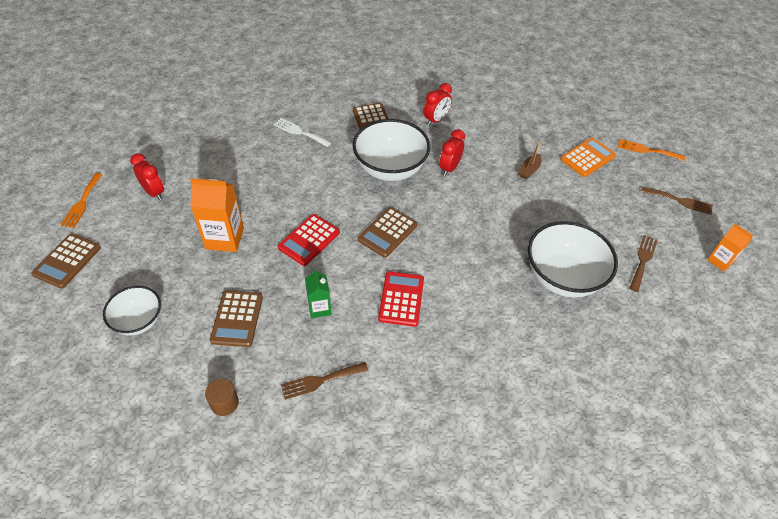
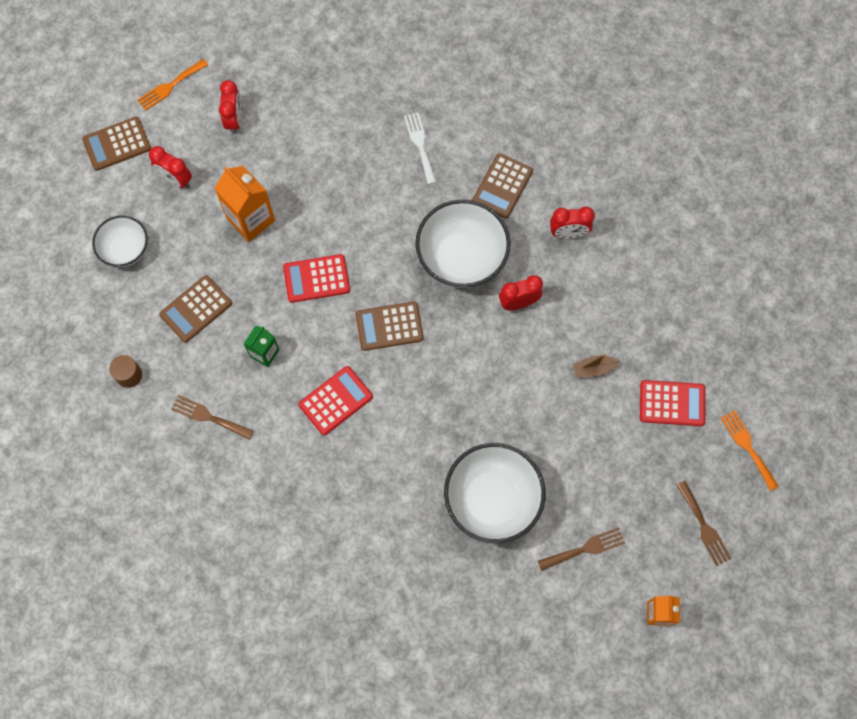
camera: 45 degrees right, 20 degrees up
orange calculator [560,138,616,177] -> red calculator [640,380,705,426]
none -> red clock [149,146,192,189]

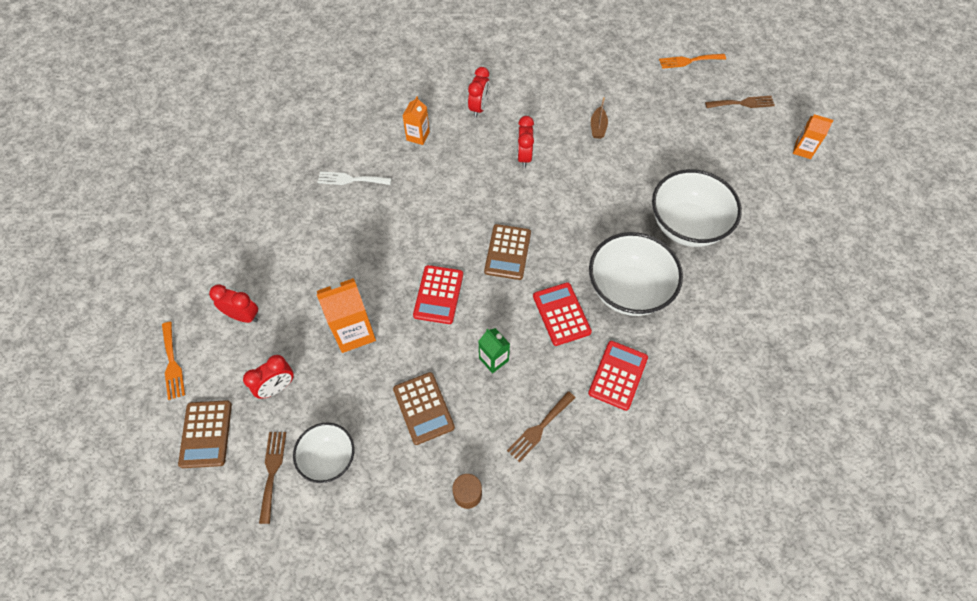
camera: 70 degrees left, 10 degrees down
white bowl [415,199,511,288] -> white bowl moved to [589,232,683,316]
brown calculator [472,153,533,219] -> orange carton [403,97,430,145]
brown fork [538,527,625,571] -> brown fork moved to [259,432,286,524]
red calculator [640,380,705,426] -> red calculator moved to [588,341,648,411]

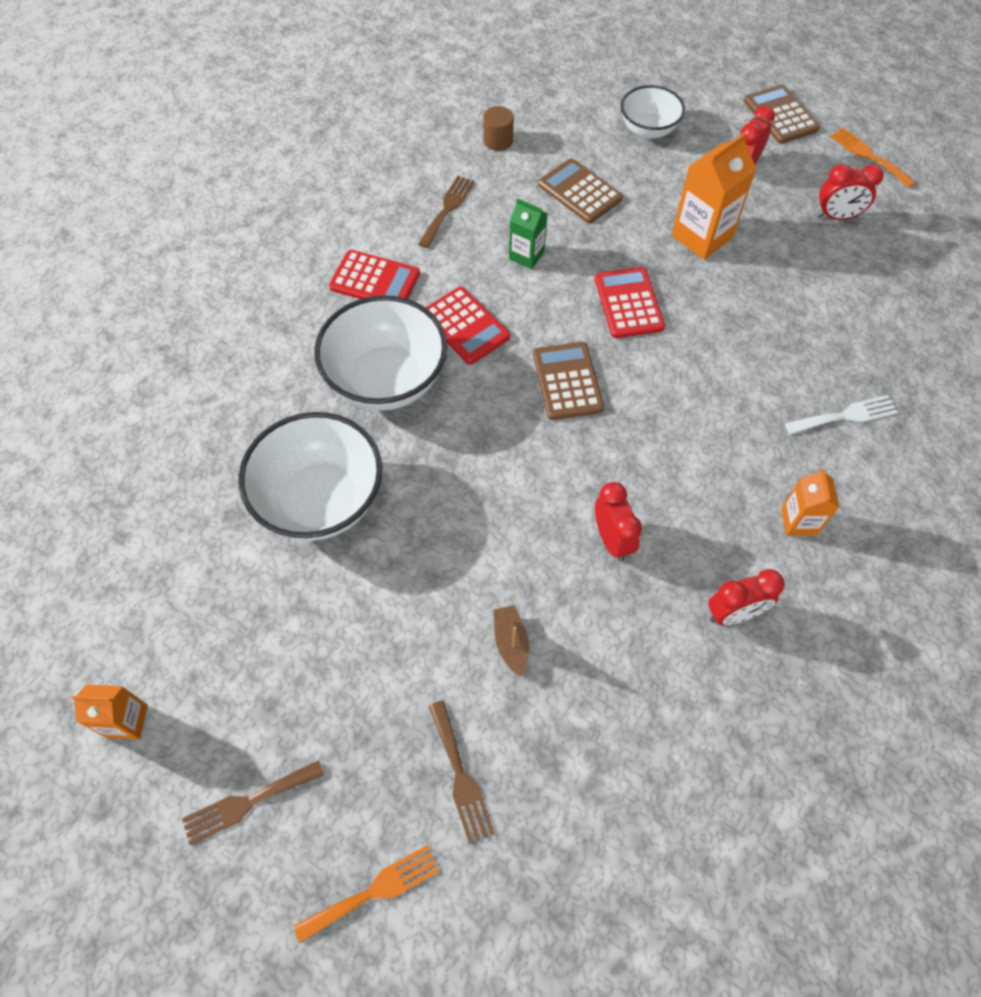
camera: 160 degrees right, 0 degrees up
brown fork [259,432,286,524] -> brown fork moved to [429,700,495,844]
red clock [468,67,490,117] -> red clock turned 105 degrees counterclockwise [708,569,785,625]
red calculator [588,341,648,411] -> red calculator turned 75 degrees counterclockwise [329,250,420,299]

